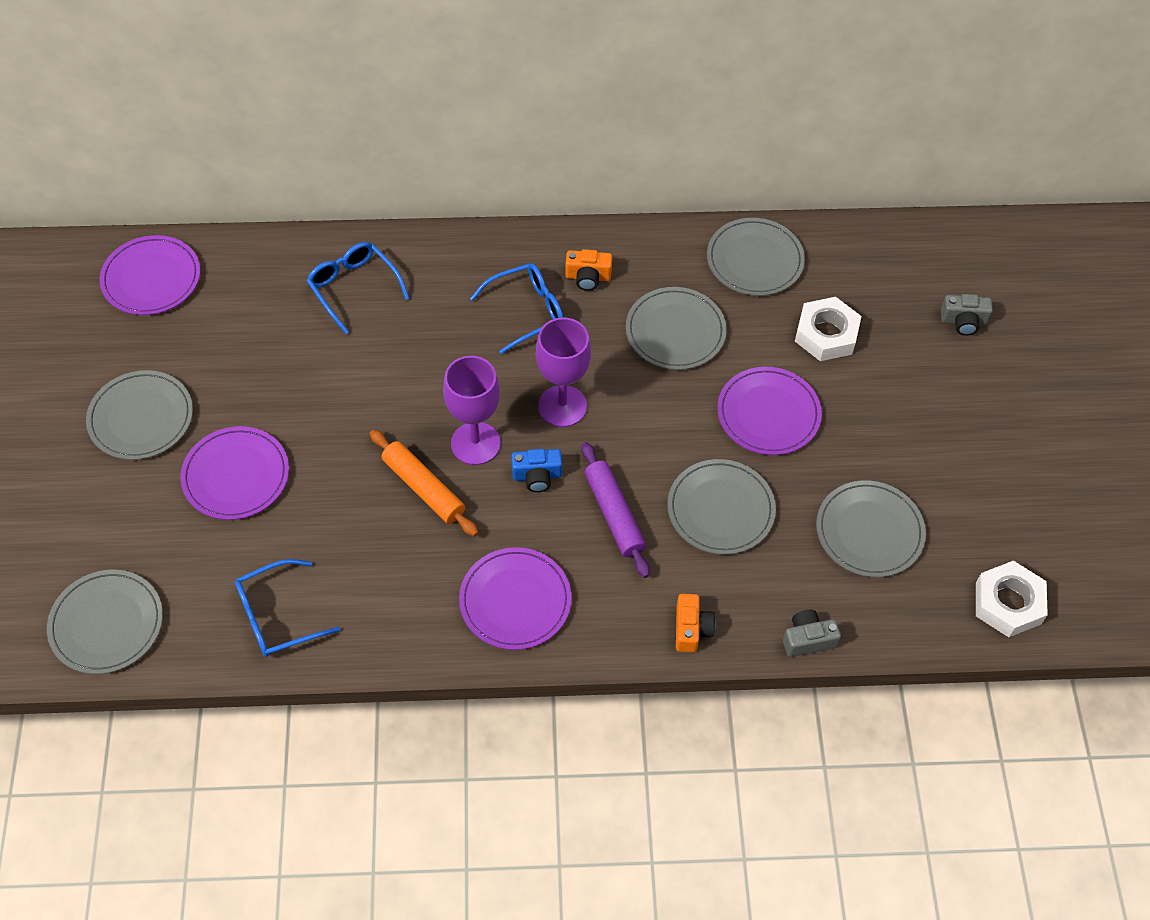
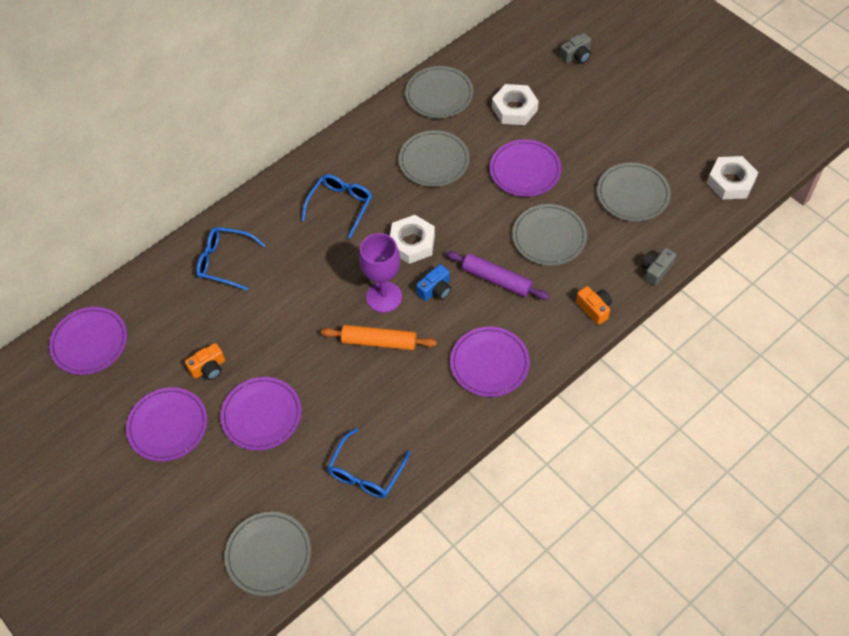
camera: 35 degrees left, 0 degrees up
grey plate [86,370,193,460] -> purple plate [126,387,207,462]
purple goblet [536,317,591,427] -> white nut [390,215,435,264]
orange camera [565,249,612,291] -> orange camera moved to [185,343,225,380]

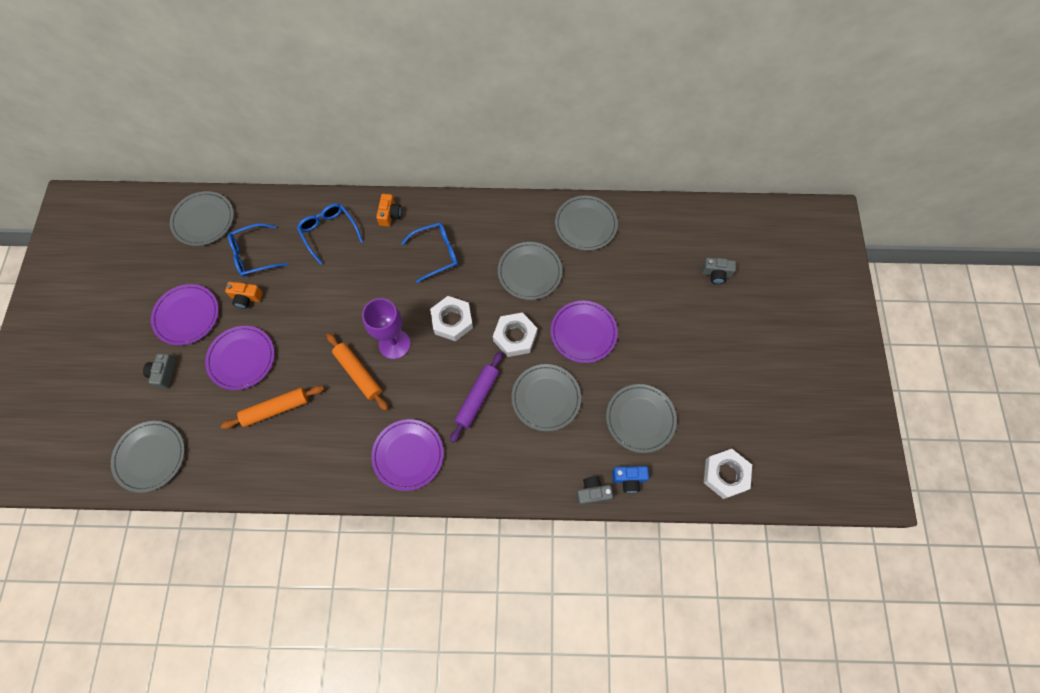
camera: 40 degrees right, 10 degrees up
purple plate [49,307,127,375] -> grey plate [170,191,234,246]
blue glasses [327,428,411,498] -> blue glasses moved to [228,223,288,277]
blue camera [416,264,451,301] -> blue camera moved to [612,466,649,493]
purple rolling pin [446,251,549,300] -> purple rolling pin turned 45 degrees clockwise [450,352,503,443]
white nut [492,84,539,125] -> white nut moved to [493,312,537,357]
orange camera [576,286,612,325] -> orange camera moved to [376,194,402,227]
none -> grey camera [143,353,176,389]
none -> orange rolling pin [221,386,324,429]

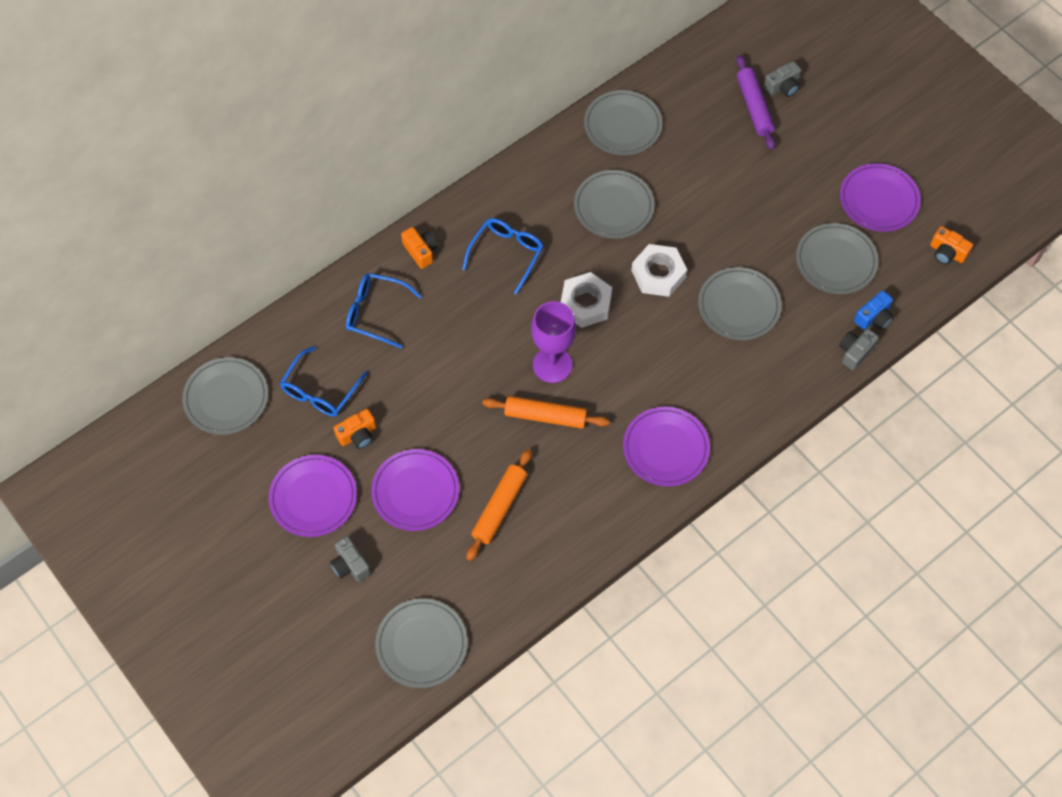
camera: 40 degrees left, 5 degrees down
purple rolling pin [450,352,503,443] -> purple rolling pin moved to [736,55,775,150]
purple plate [550,301,618,363] -> purple plate moved to [840,163,921,232]
white nut [704,449,752,499] -> orange camera [930,226,973,265]

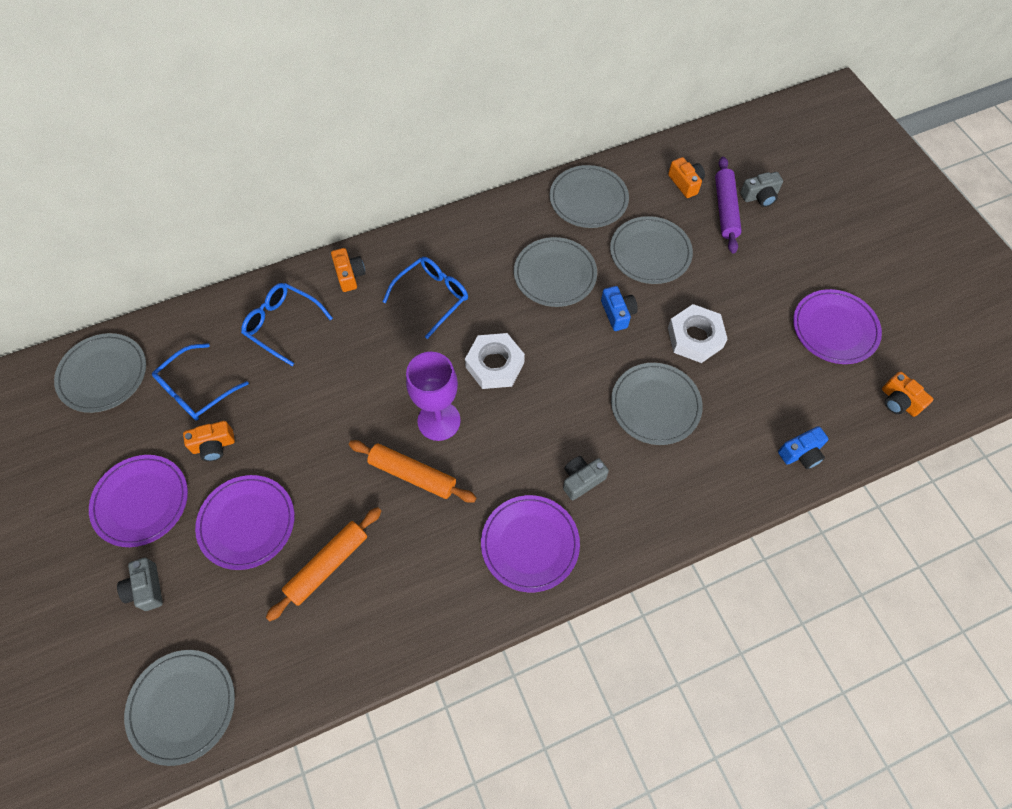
camera: 15 degrees right, 0 degrees up
white nut [631,244,687,297] -> white nut moved to [668,304,728,363]
grey plate [796,223,878,294] -> grey plate moved to [610,216,693,284]
grey camera [839,329,879,371] -> grey camera moved to [563,456,609,500]
none -> blue camera [601,286,638,331]
none -> orange camera [668,157,705,198]

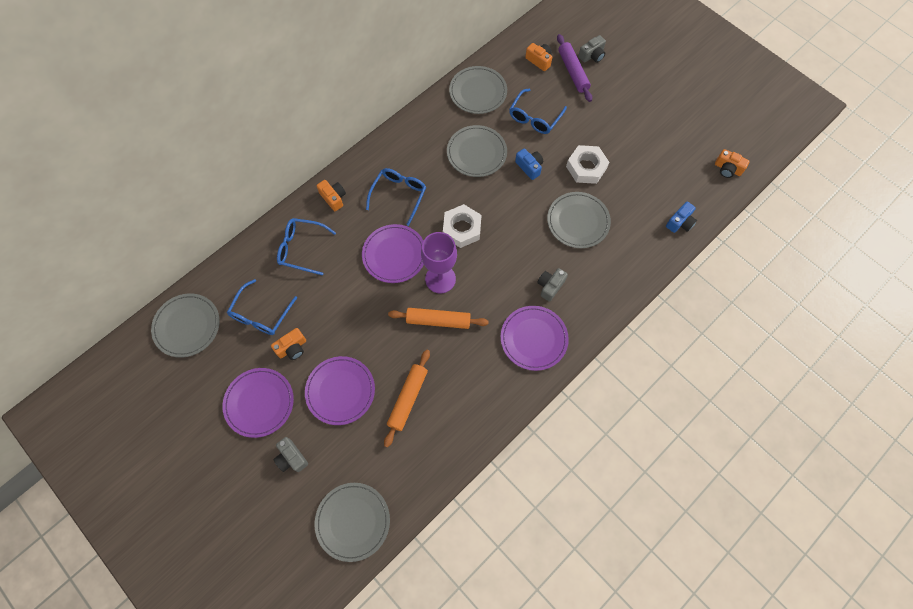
camera: 20 degrees left, 5 degrees up
grey plate [610,216,693,284] -> blue glasses [509,89,567,134]
purple plate [793,289,882,364] -> purple plate moved to [362,224,424,283]

